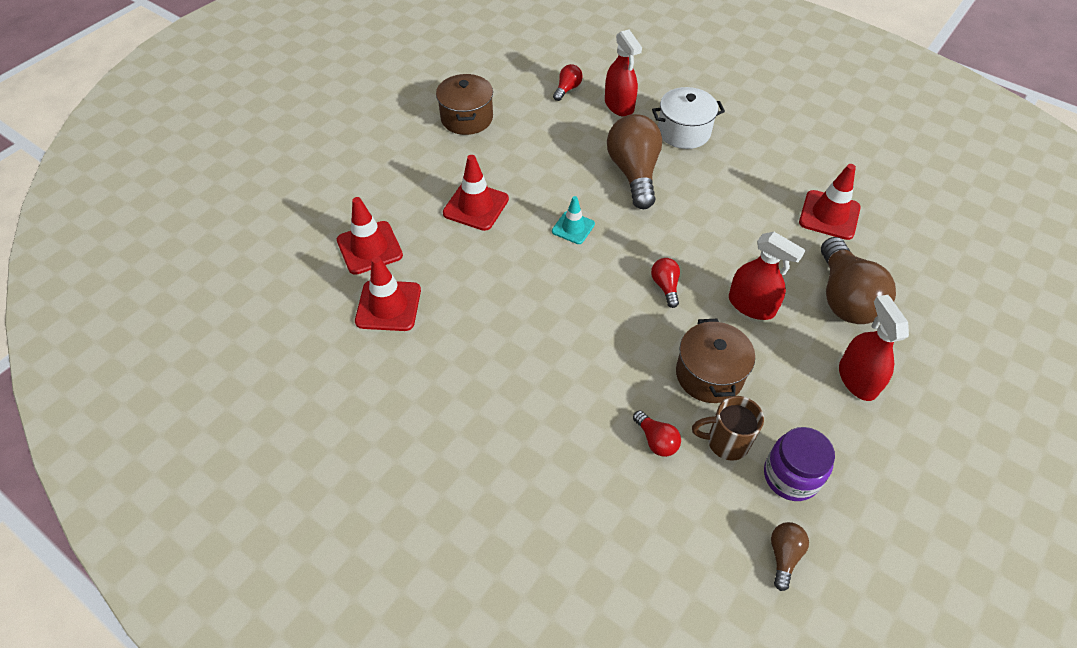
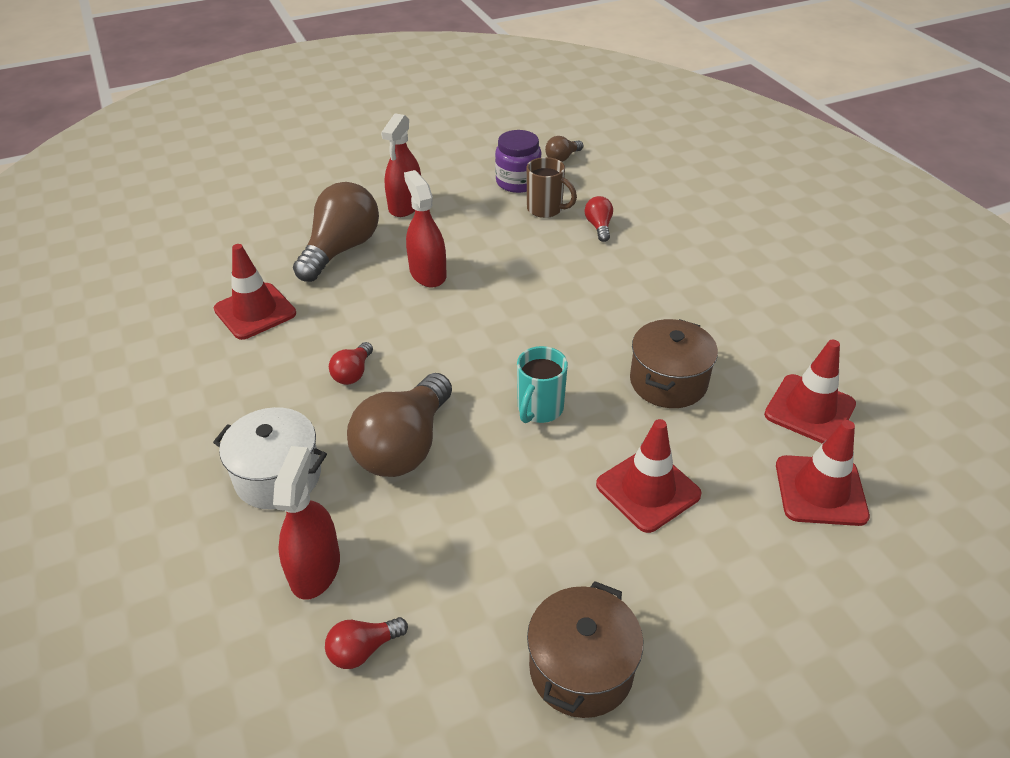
camera: 150 degrees left, 10 degrees down
turquoise traffic cone [552,196,595,244] -> turquoise mug [517,346,568,423]
red light bulb [651,258,680,308] -> red light bulb moved to [329,342,373,385]
brown pot [676,319,755,403] -> brown pot moved to [630,319,718,408]

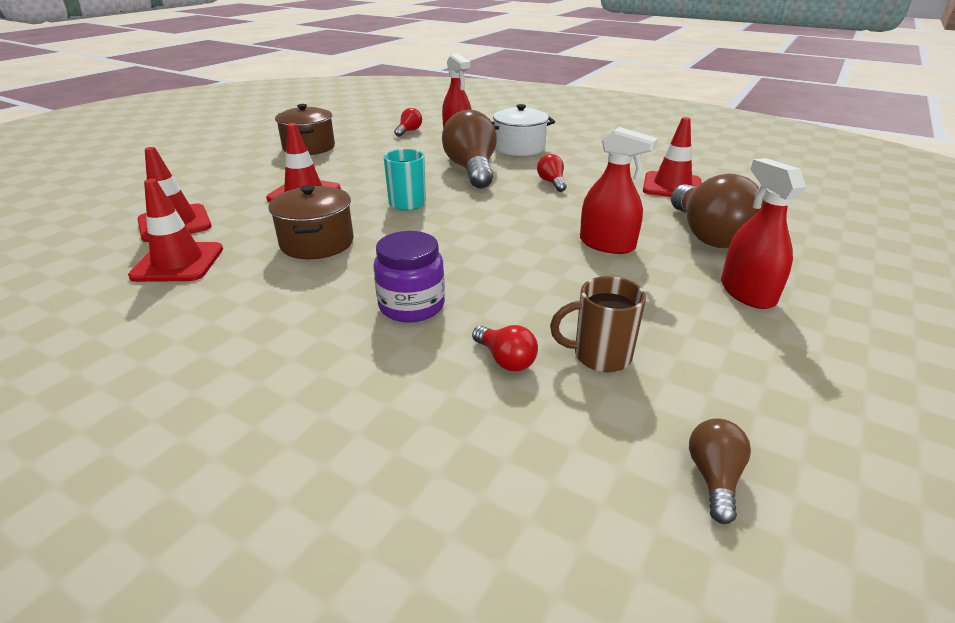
camera: 145 degrees right, 10 degrees down
purple jar [495,130,541,193] -> purple jar moved to [374,231,445,323]

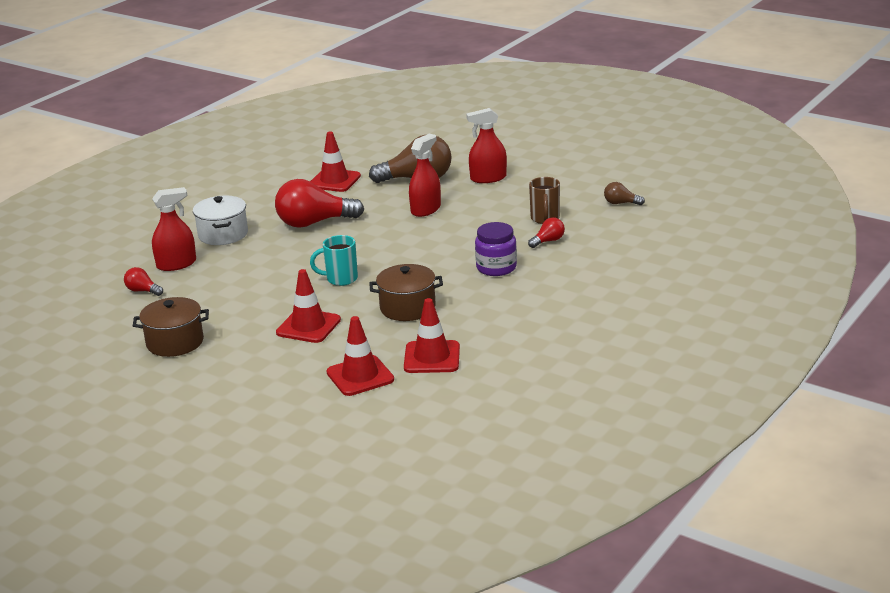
camera: 85 degrees left, 5 degrees down
brown light bulb [442,110,497,189] -> none
red light bulb [537,154,567,192] -> red light bulb [275,179,364,228], size x2.15

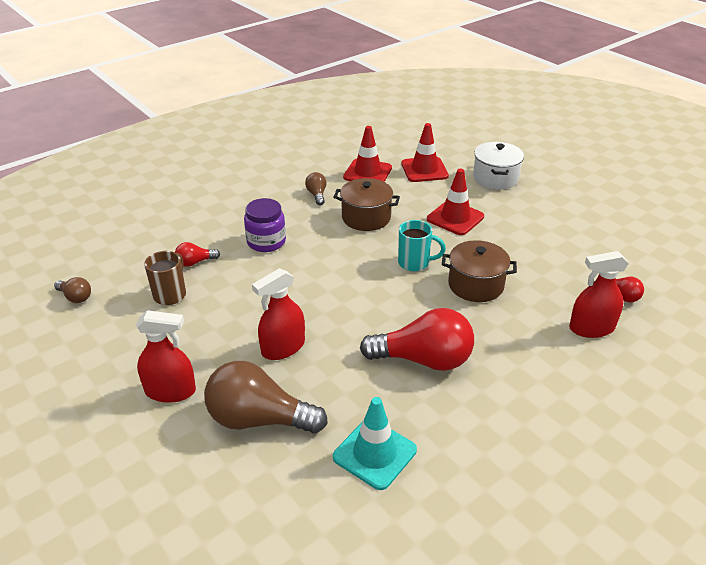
camera: 165 degrees left, 10 degrees up
brown pot [133,297,209,357] -> brown pot moved to [442,240,517,302]
white pot [193,196,248,245] -> white pot moved to [473,142,524,189]
red traffic cone [310,131,361,192] -> turquoise traffic cone [333,397,417,490]
none -> brown light bulb [305,172,327,205]

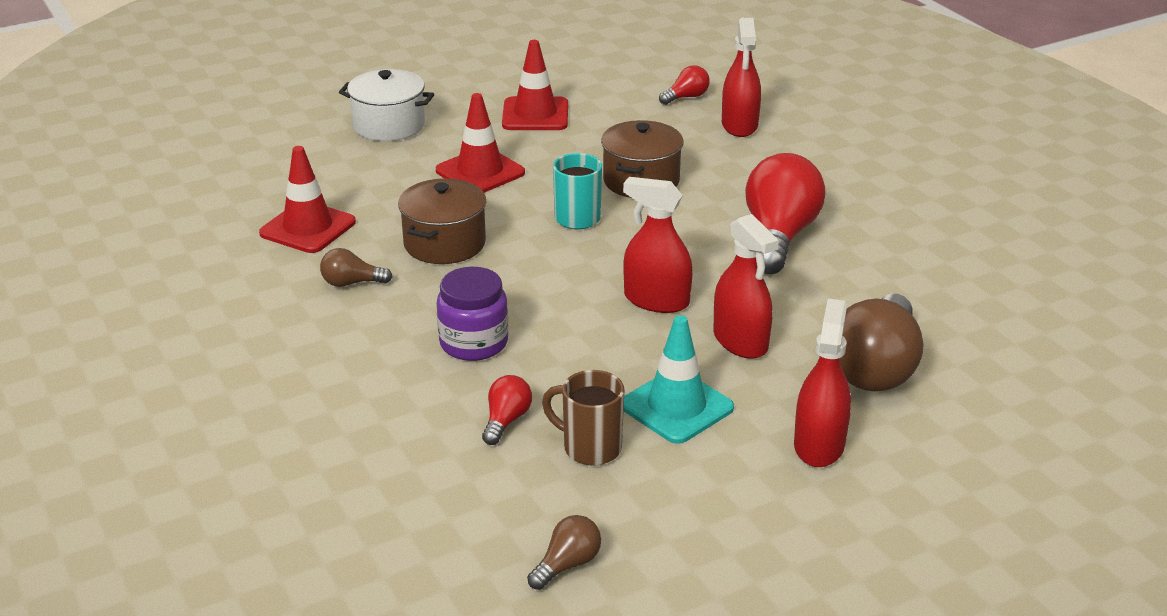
camera: 80 degrees left, 5 degrees down
red light bulb [175,242,220,267] -> red light bulb turned 150 degrees counterclockwise [482,375,532,445]
turquoise traffic cone [333,397,417,490] -> turquoise traffic cone moved to [624,315,734,444]
red traffic cone [401,123,449,182] -> red traffic cone moved to [502,40,568,130]
none -> red spray bottle [623,177,693,313]

